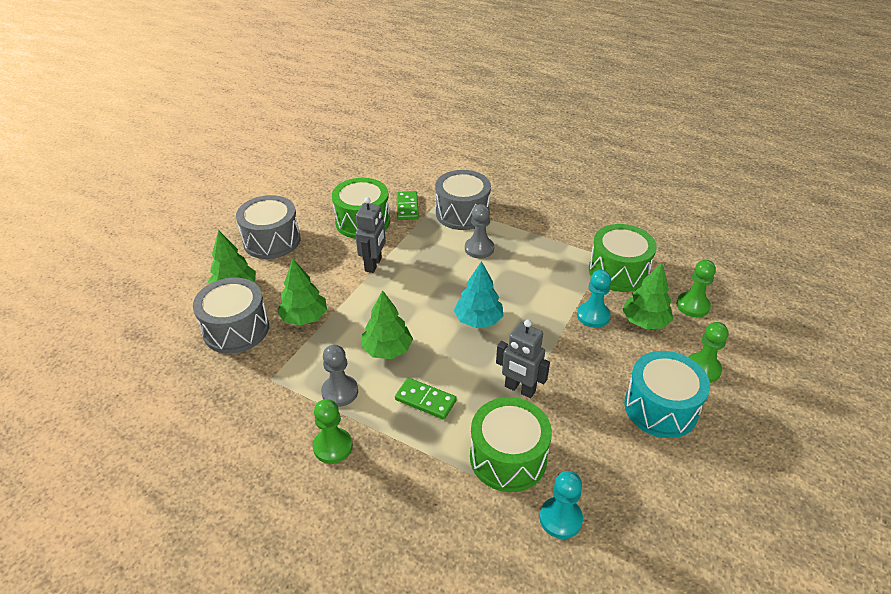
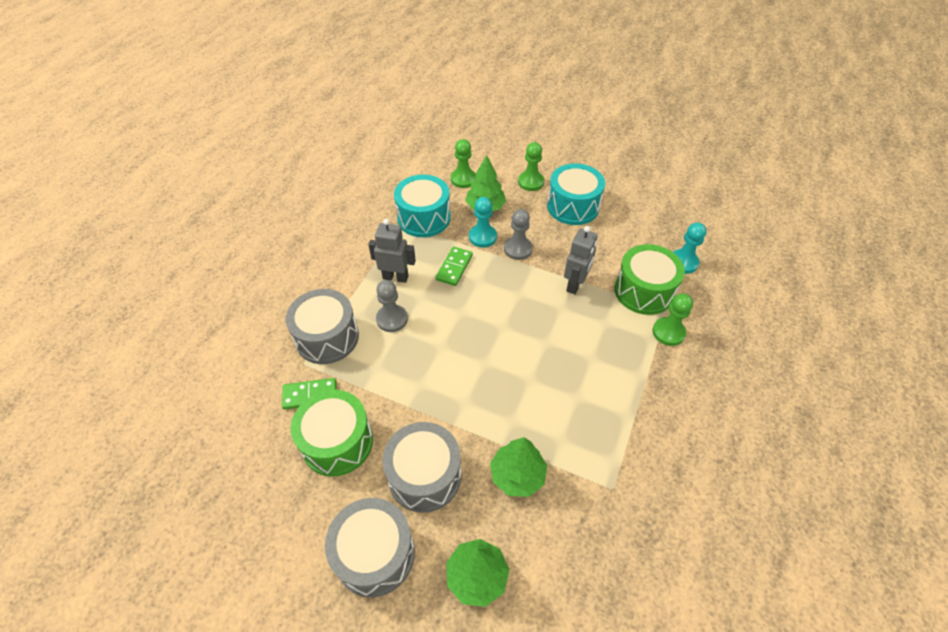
camera: 95 degrees left, 10 degrees up
grey drum [193,278,269,354] -> grey drum moved to [382,422,461,513]
green pawn [313,399,353,464] -> green pawn moved to [653,293,693,346]
grey pawn [321,344,358,407] -> grey pawn moved to [504,209,533,260]
grey robot [355,197,386,273] -> grey robot moved to [368,219,416,283]
green tree [362,290,413,359] -> none
green domino [395,378,457,420] -> green domino moved to [436,247,473,286]
turquoise tree [454,261,503,328] -> none
green drum [589,224,657,292] -> turquoise drum [394,174,451,237]

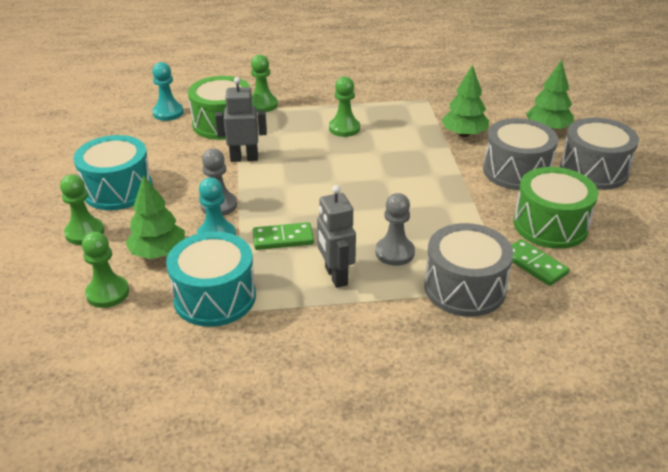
camera: 120 degrees left, 15 degrees down
none -> green pawn [329,76,360,137]

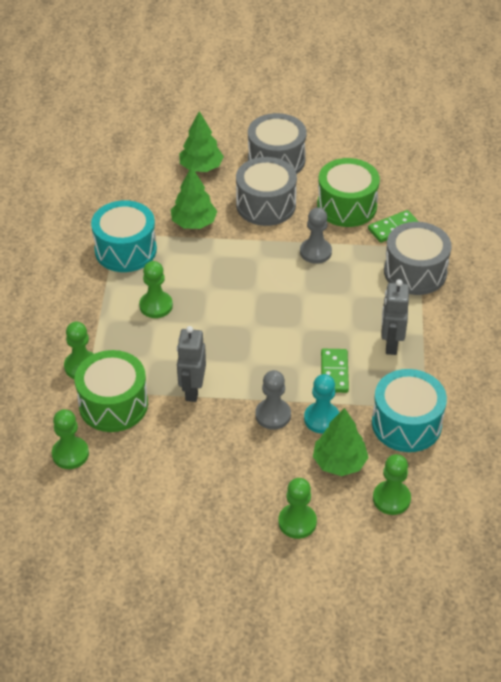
camera: 80 degrees left, 10 degrees up
turquoise drum [73,135,153,210] -> turquoise drum moved to [91,200,157,272]
turquoise pawn [152,62,184,121] -> green pawn [52,409,89,469]
grey robot [317,185,356,288] -> grey robot turned 105 degrees clockwise [381,279,409,355]
grey pawn [375,193,415,266] -> grey pawn moved to [300,207,332,264]

